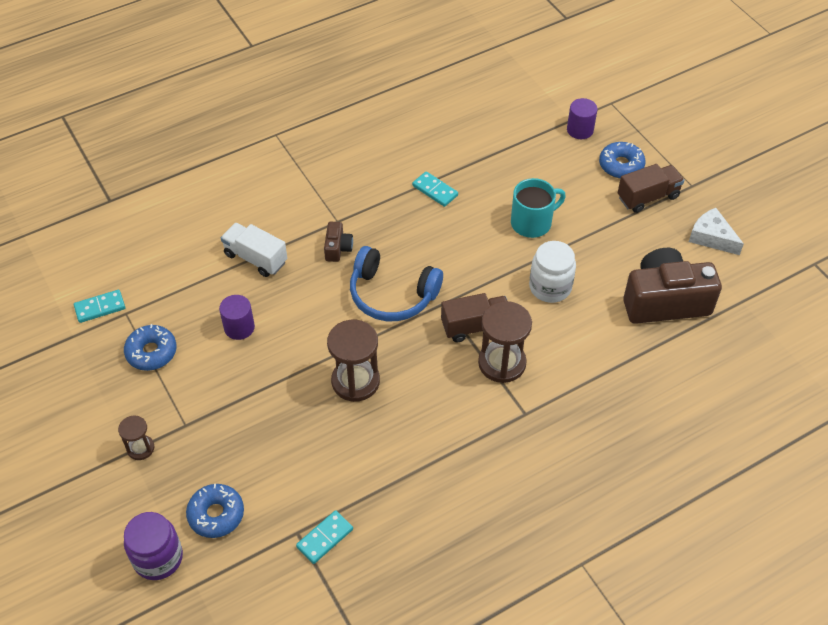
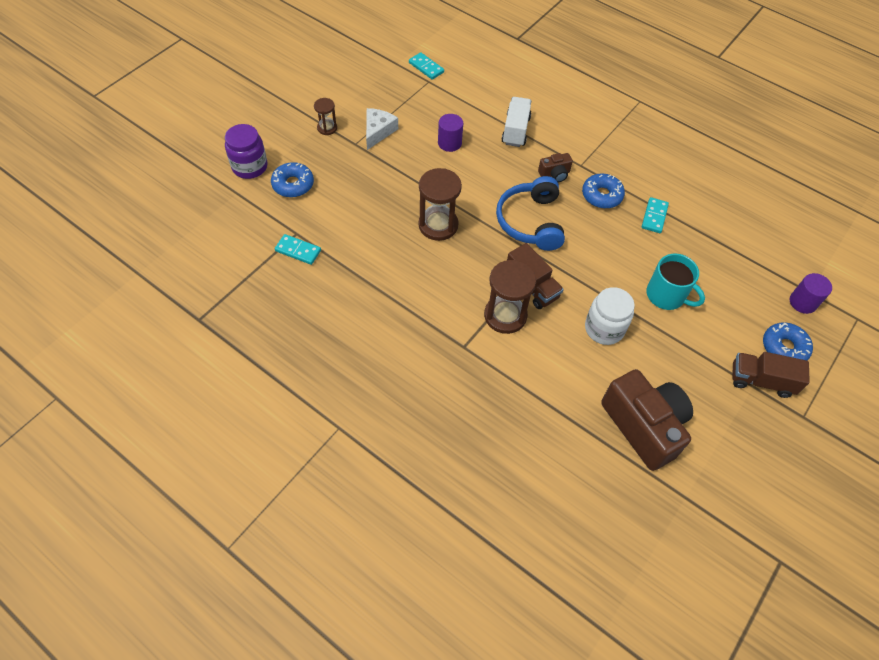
camera: 65 degrees right, 5 degrees up
blue donut [124,324,177,371] -> blue donut moved to [582,174,625,209]
brown truck [618,164,684,213] -> brown truck turned 150 degrees clockwise [732,352,810,398]
white cheese [689,208,744,255] -> white cheese moved to [366,108,398,150]

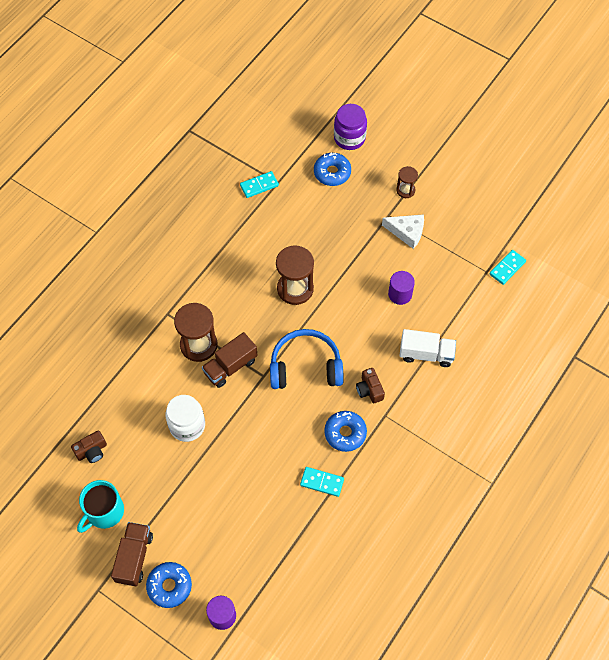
camera: 90 degrees right, 5 degrees up
turquoise domino [275,234,321,265] -> turquoise domino turned 45 degrees clockwise [240,171,279,198]
brown camera [601,369,693,471] -> brown camera [71,430,107,463], size x0.44
turquoise mug [647,254,705,310] -> turquoise mug moved to [77,480,124,533]

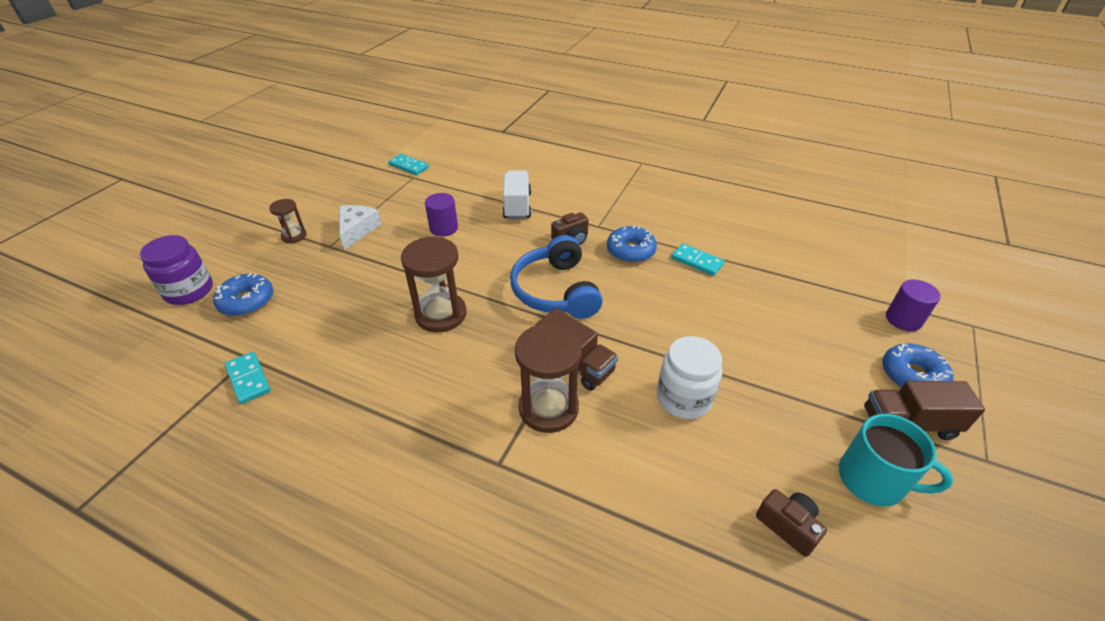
camera: 100 degrees left, 20 degrees down
turquoise domino [300,467,344,497] -> turquoise domino turned 60 degrees counterclockwise [671,243,724,276]

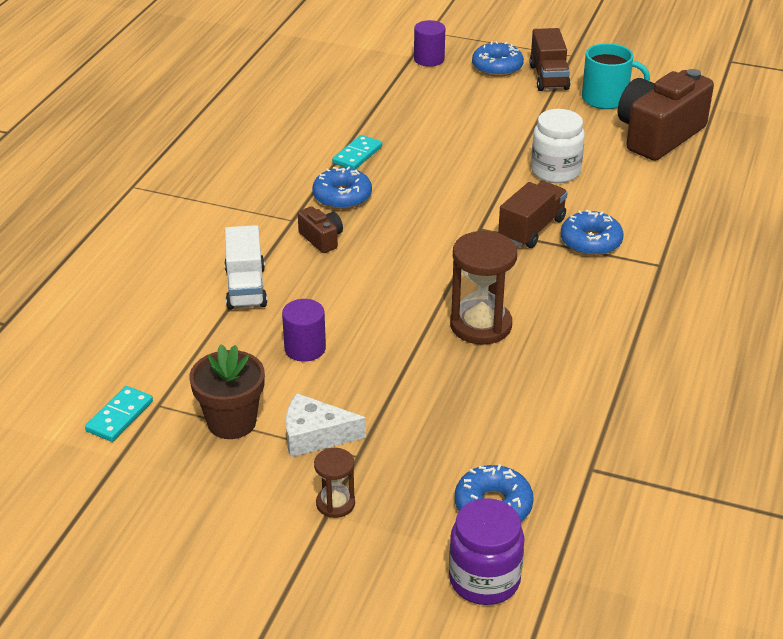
camera: 95 degrees left, 5 degrees down
turquoise domino [225,352,270,404] -> none
white truck [503,170,531,219] -> white truck turned 90 degrees counterclockwise [224,225,267,310]
blue headphones [510,235,603,319] -> none
brown hourglass [515,323,582,433] -> blue donut [561,210,624,256]
brown camera [756,489,827,557] -> brown camera [618,69,714,161], size x2.26
turquoise mug [839,414,953,507] -> turquoise mug turned 75 degrees clockwise [582,43,650,109]
none -> brown flower pot [190,344,265,439]

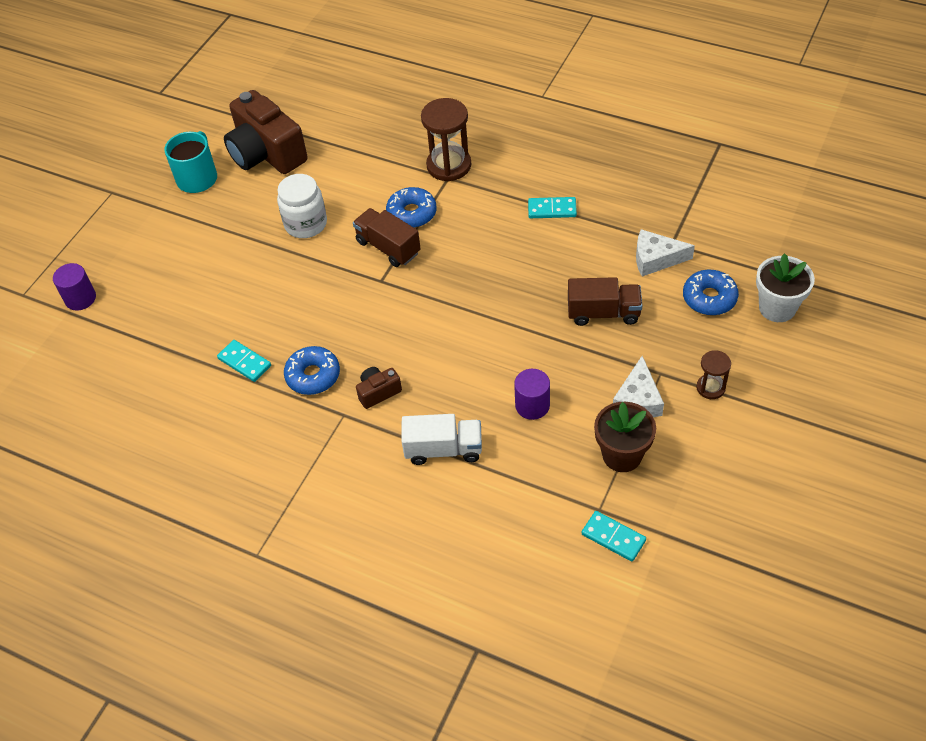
camera: 80 degrees left, 15 degrees up
purple jar [449,498,525,605] -> white flower pot [756,253,815,322]
brown hourglass [450,231,517,345] -> brown hourglass moved to [421,98,471,181]
blue donut [472,41,524,77] -> none
brown truck [529,28,570,91] -> brown truck moved to [568,277,642,326]
none -> turquoise domino [528,197,577,218]
none -> white cheese [636,229,695,276]

